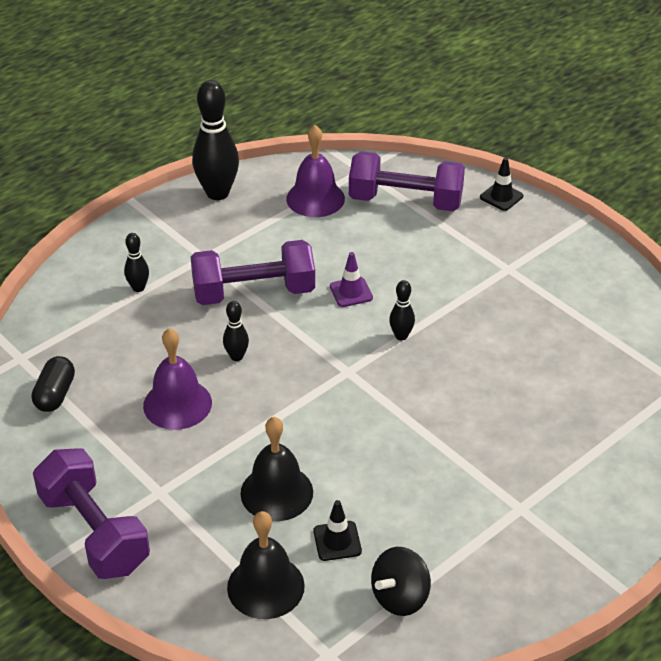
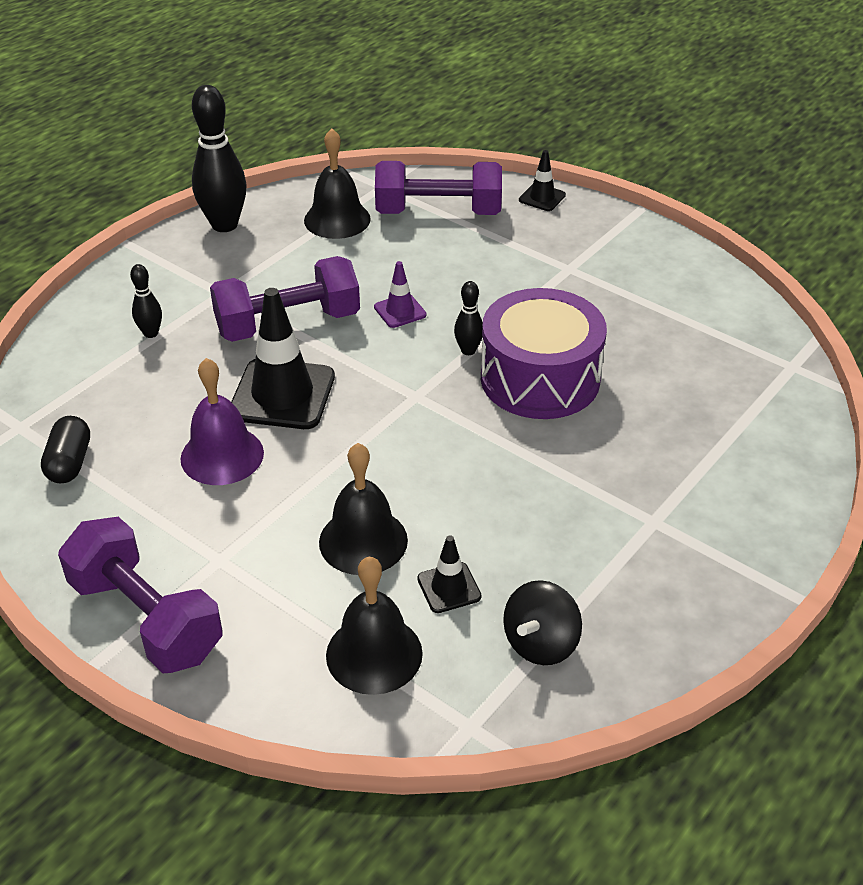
camera: 10 degrees left, 0 degrees up
black bowling pin [223,301,249,361] -> black traffic cone [231,288,335,429]
purple bell [286,125,345,217] -> black bell [304,128,371,239]
none -> purple drum [481,288,607,419]

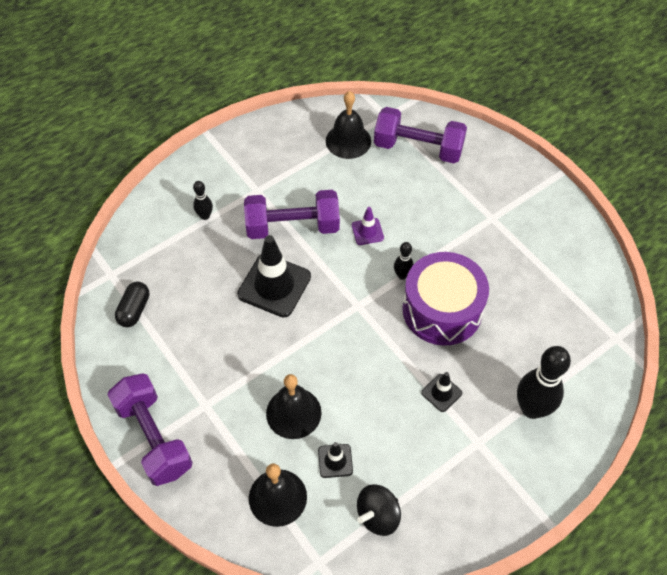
camera: 15 degrees right, 15 degrees up
purple bell [180,358,264,485] -> none
black bowling pin [192,85,247,232] -> black bowling pin moved to [517,346,571,419]
black traffic cone [519,150,566,211] -> black traffic cone moved to [421,372,462,412]

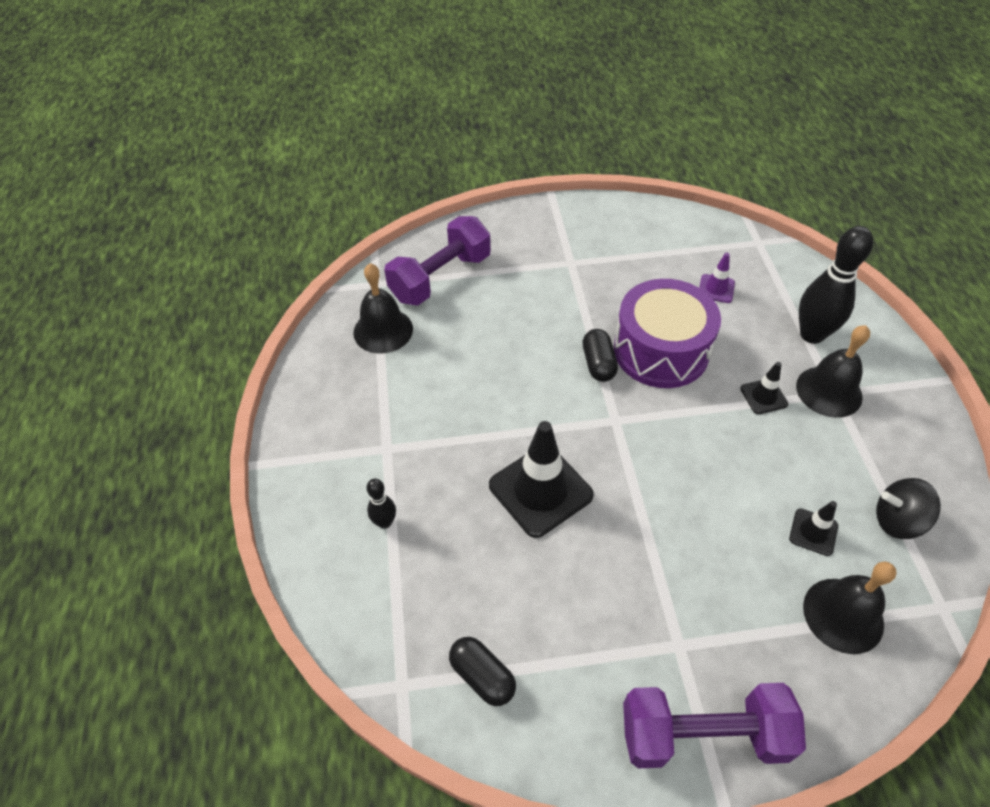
camera: 60 degrees left, 5 degrees down
purple dumbbell [244,190,340,239] -> none
black bell [266,374,322,439] -> black bell moved to [796,325,870,418]
purple traffic cone [352,207,384,245] -> purple traffic cone moved to [699,253,735,303]
black spinning top [357,484,401,536] -> black spinning top turned 105 degrees clockwise [876,478,941,539]
black bowling pin [394,242,414,280] -> black capsule [582,329,618,382]

